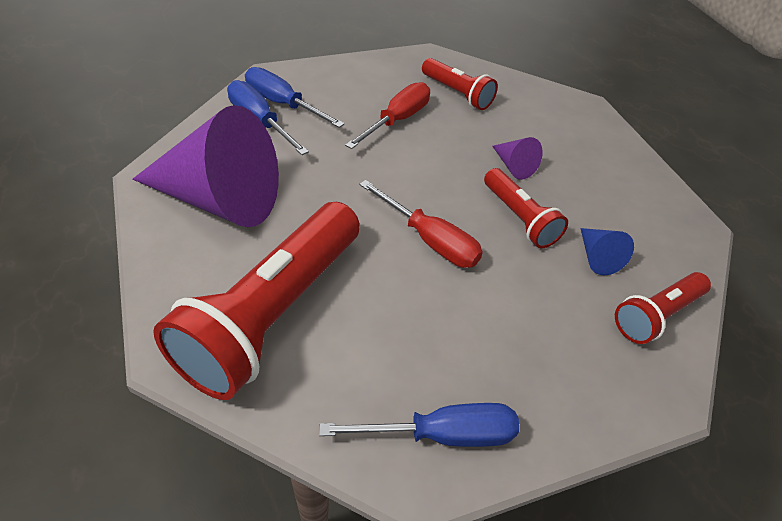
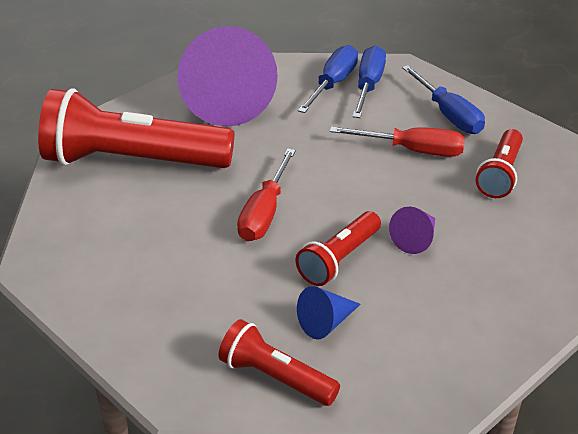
camera: 70 degrees right, 10 degrees down
blue screwdriver [319,403,519,447] -> blue screwdriver moved to [402,65,485,134]

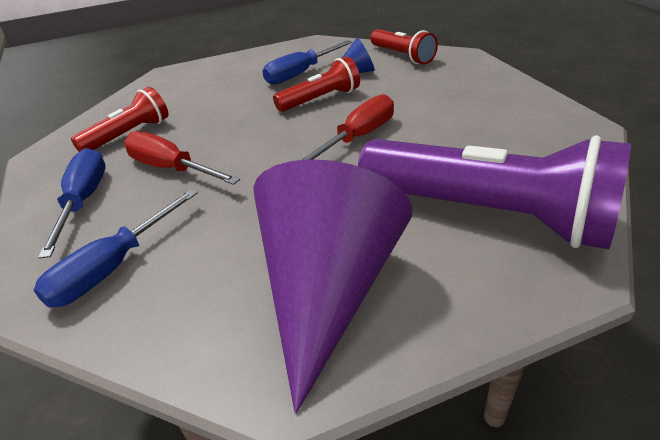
camera: 155 degrees left, 0 degrees up
red flashlight [38,88,234,168] -> purple flashlight [358,135,631,249]
blue screwdriver [298,45,358,113] -> blue screwdriver moved to [263,40,353,85]
purple cone [389,207,435,254] -> none

